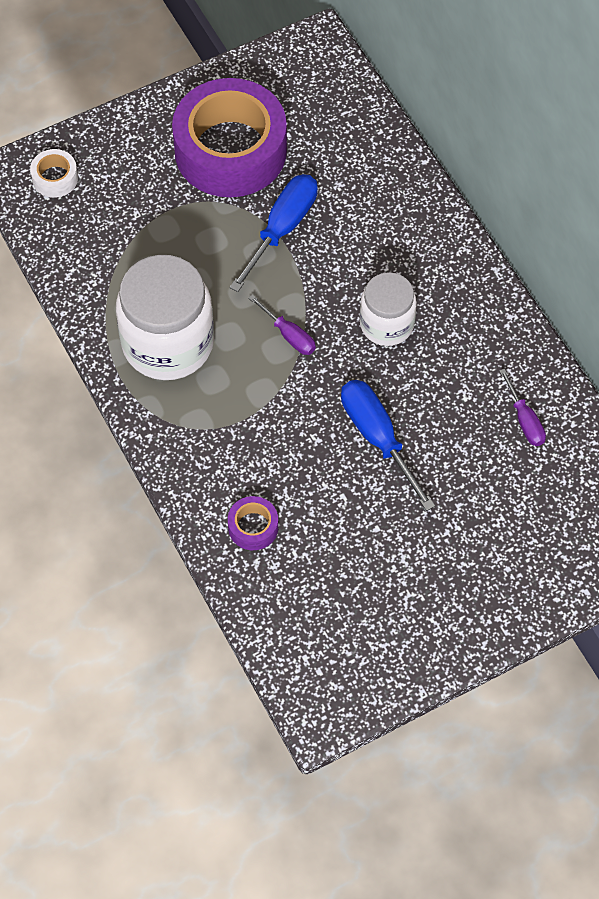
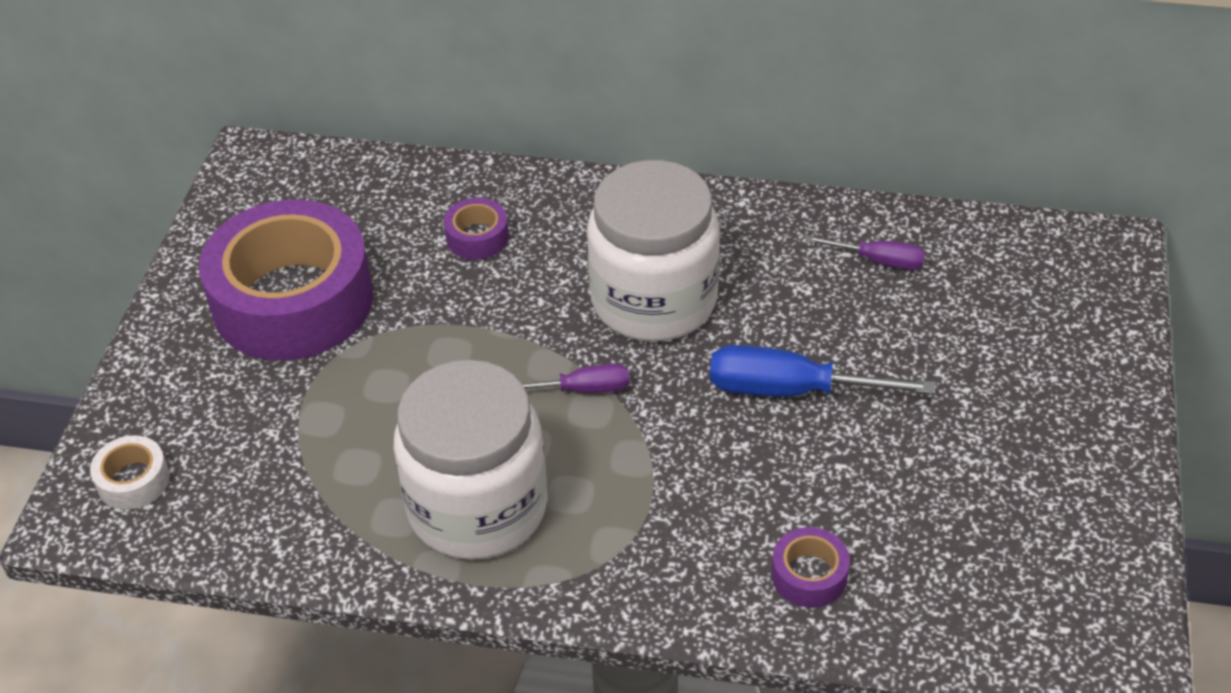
camera: 50 degrees left, 15 degrees down
blue screwdriver [230,174,318,292] -> none
white jar [360,272,417,346] -> white jar [587,160,720,342], size x1.69
none -> purple tape [444,198,509,260]

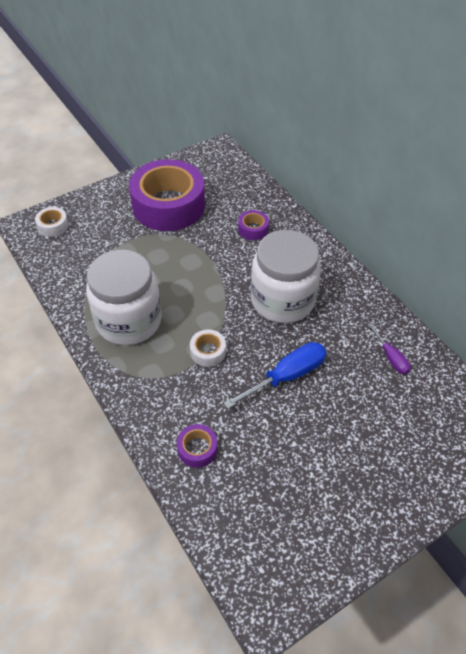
camera: 45 degrees right, 5 degrees up
purple screwdriver [522,364,630,393] -> none
blue screwdriver [710,345,935,397] -> blue screwdriver turned 90 degrees clockwise [224,342,326,409]
none -> white tape [190,329,226,367]

